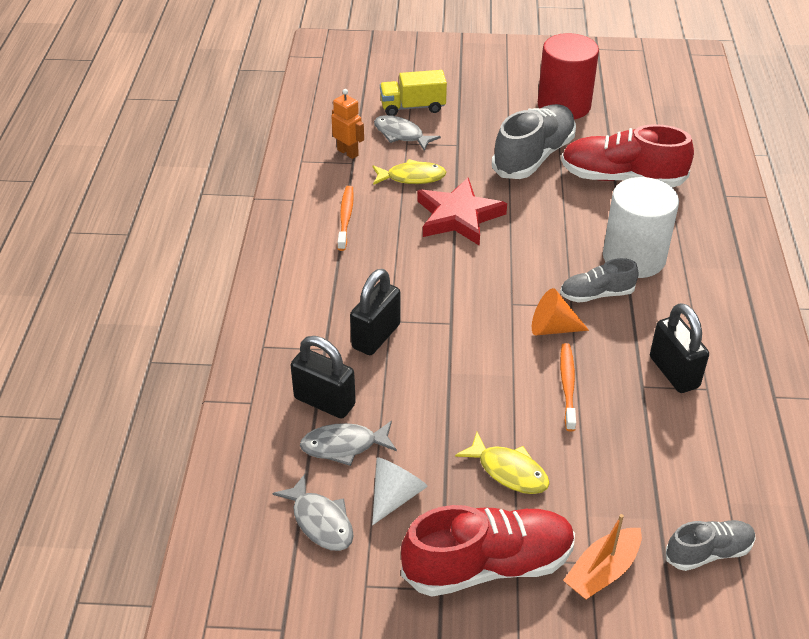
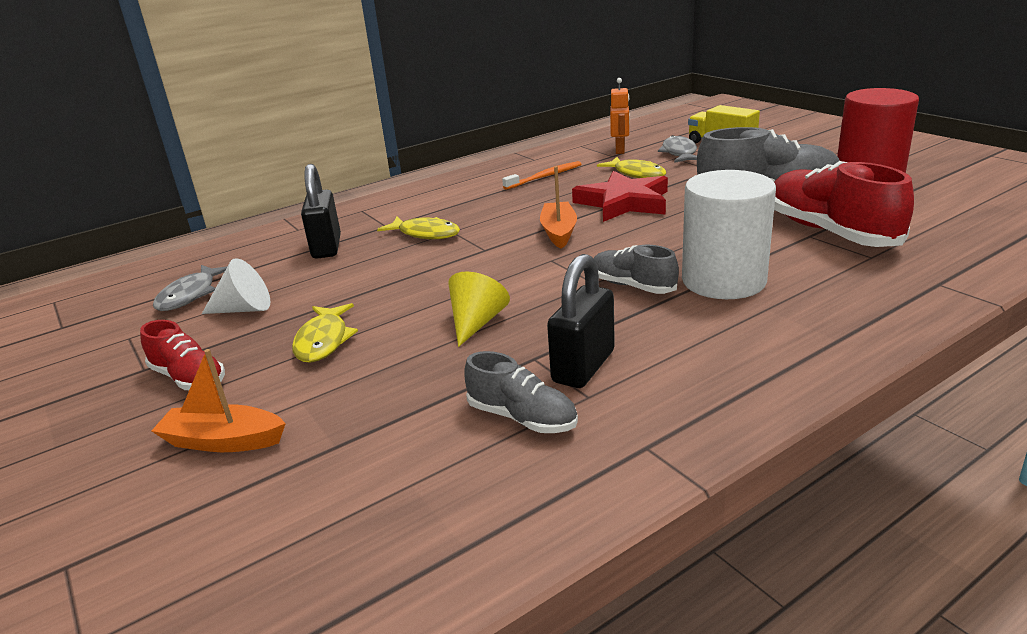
camera: 55 degrees right, 15 degrees down
grey fish [300,421,397,466] -> none
black padlock [350,269,401,355] -> yellow fish [377,217,460,239]
red shoe [401,505,575,596] -> red shoe [140,320,225,390], size x0.55
orange cone [532,288,589,336] -> none
orange toothbrush [560,343,576,432] -> yellow cone [448,272,510,347]
grey shoe [666,520,756,571] -> grey shoe moved to [464,351,578,433]
none -> orange boat [540,166,577,249]

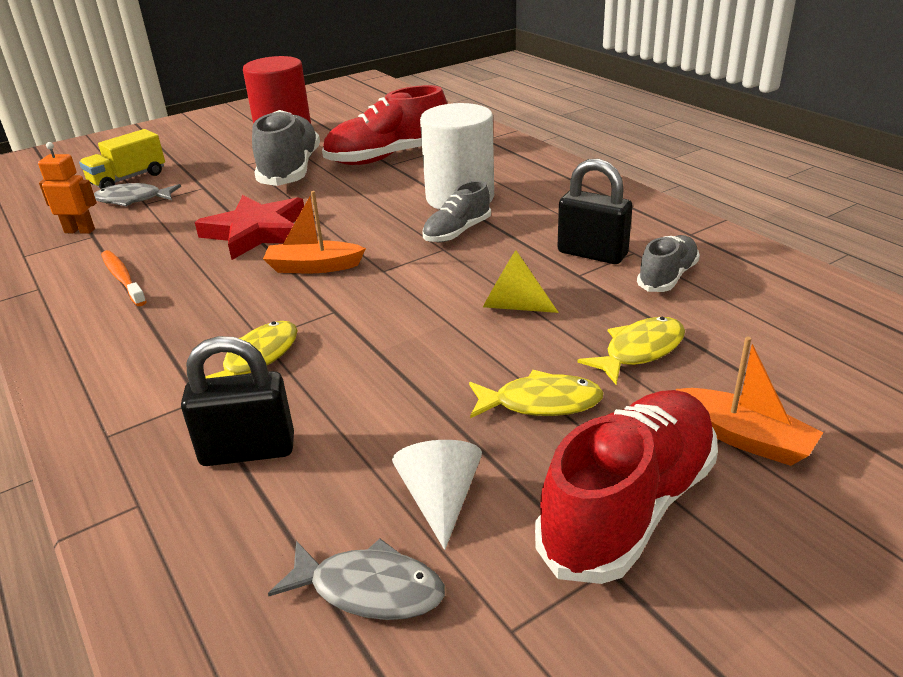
camera: 90 degrees left, 5 degrees up
red shoe [140,320,225,390] -> red shoe [535,390,718,584], size x1.81
orange boat [152,349,286,452] -> orange boat turned 60 degrees counterclockwise [676,336,824,466]
yellow fish [597,157,666,178] -> yellow fish moved to [577,317,685,385]

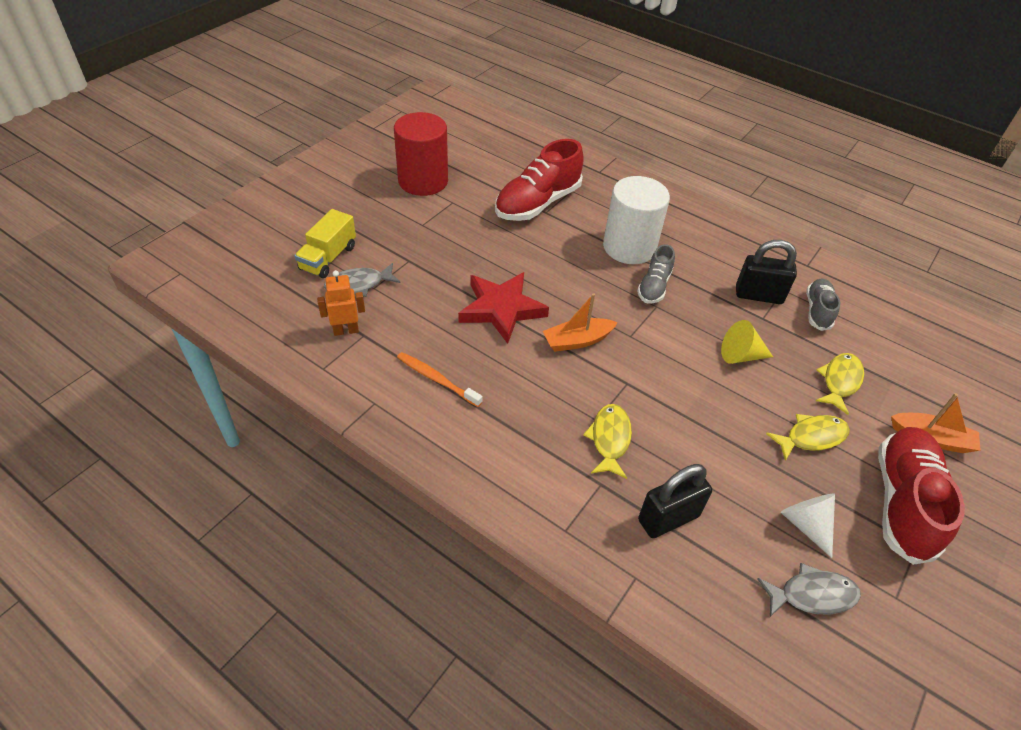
camera: 25 degrees left, 15 degrees up
grey shoe [252,110,320,186] -> none

